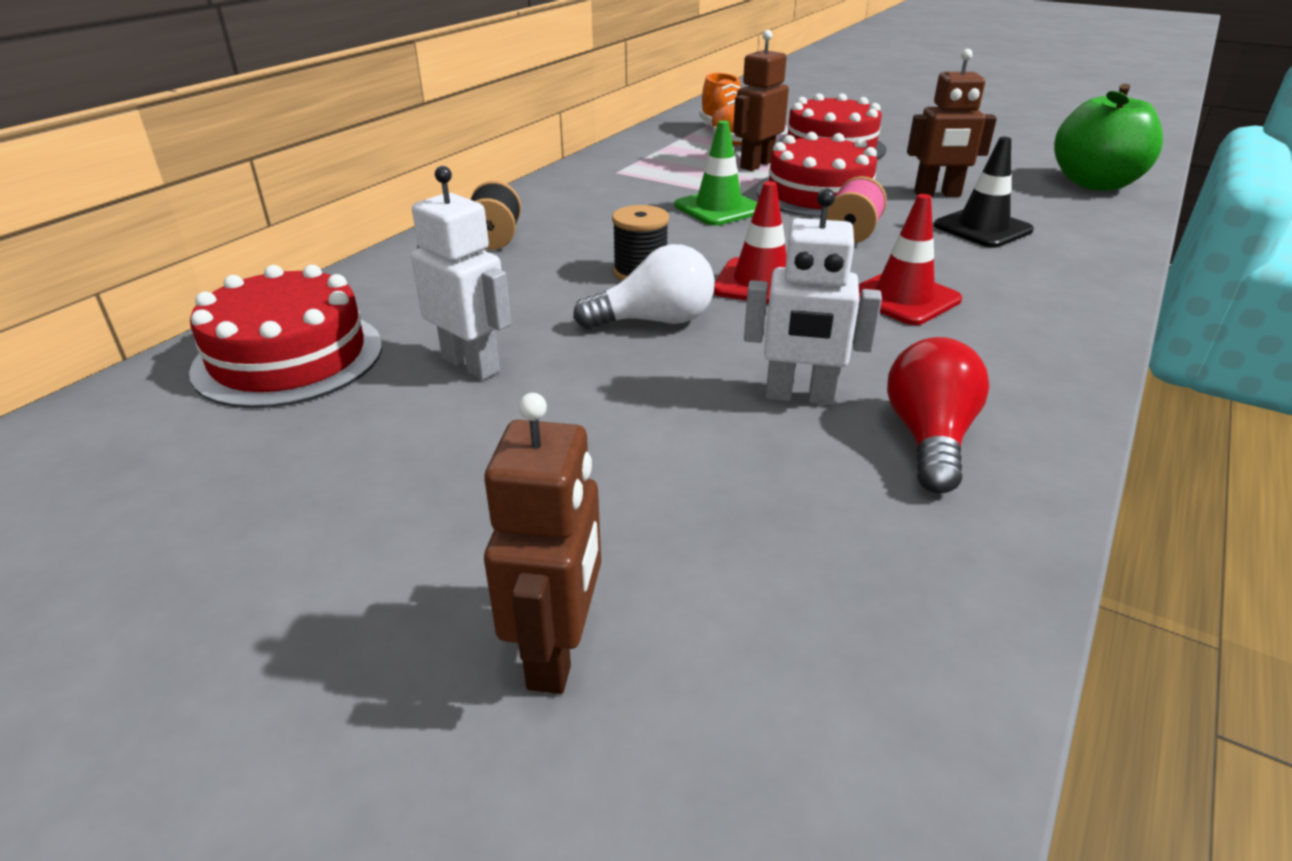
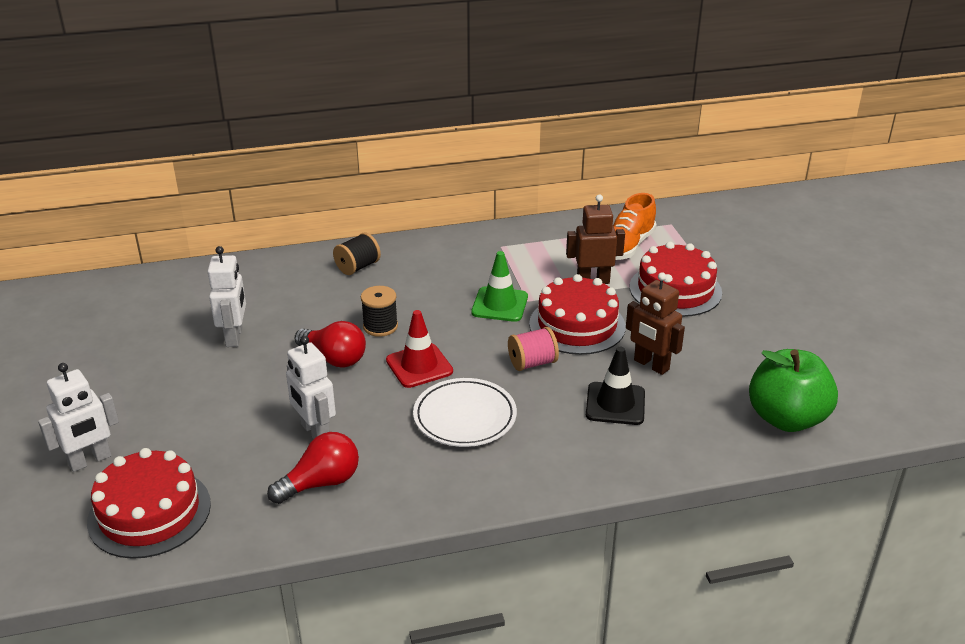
camera: 45 degrees right, 0 degrees up
red cake [189,265,382,408] -> red cake moved to [87,448,211,559]
brown robot [484,393,601,694] -> white robot [38,363,119,472]
white light bulb [573,244,715,329] -> red light bulb [294,321,366,367]
red traffic cone [859,194,962,325] -> white plate [413,378,517,447]

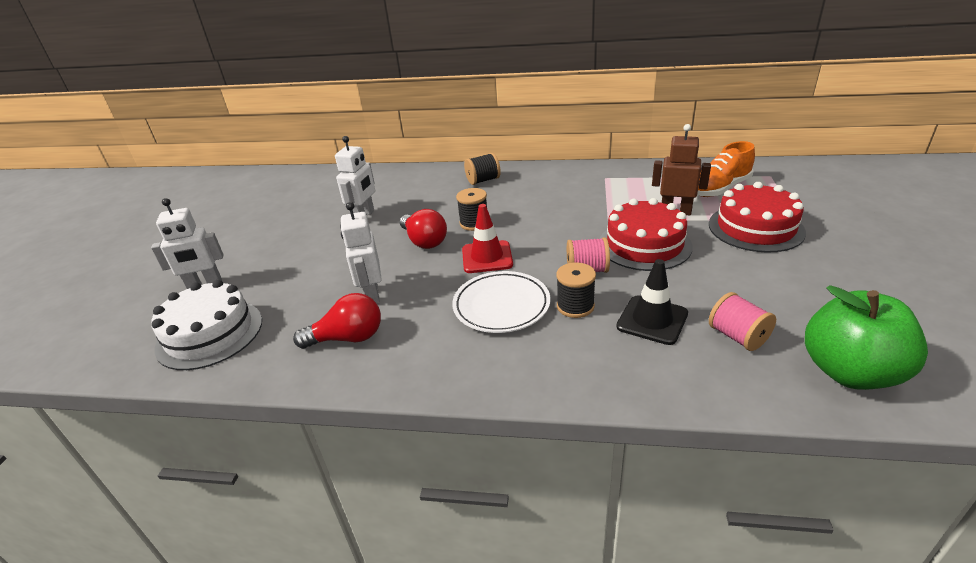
camera: 25 degrees right, 0 degrees up
red cake [87,448,211,559] -> white cake [151,280,262,370]
green traffic cone [471,251,528,322] -> none
brown robot [626,272,685,375] -> none
none -> black spool [556,262,596,318]
none -> pink spool [709,292,776,351]

